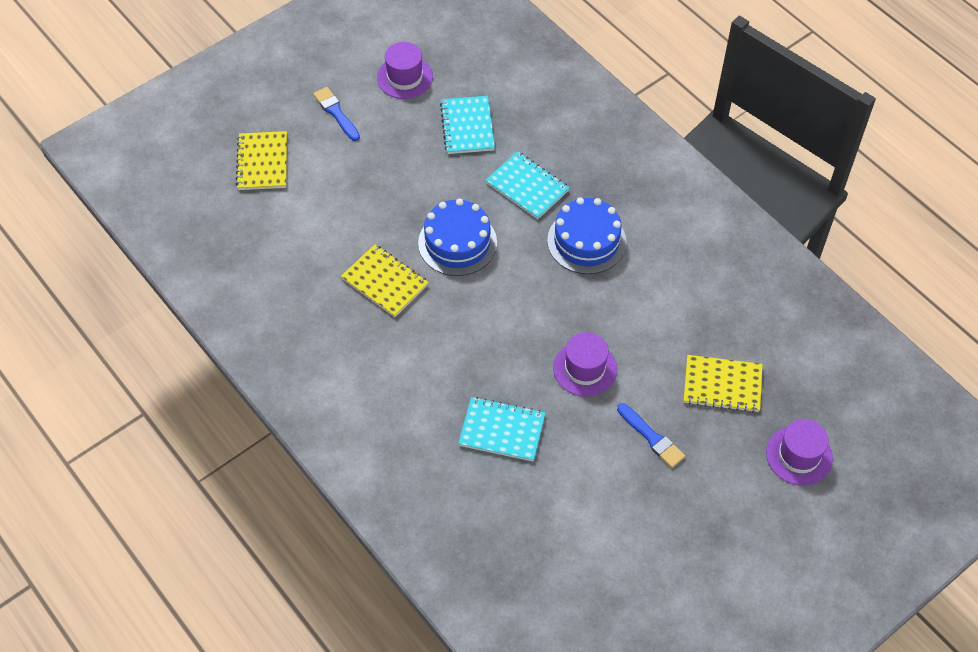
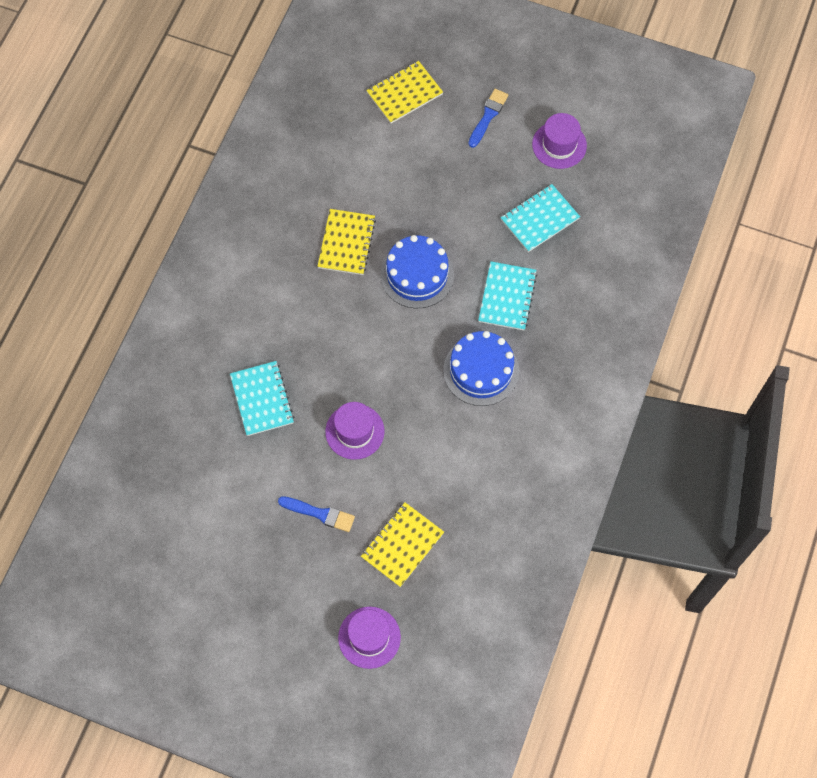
camera: 60 degrees right, 10 degrees up
blue brush [617,403,685,468] -> blue brush turned 90 degrees counterclockwise [278,496,355,532]
yellow notebook [684,355,763,413] -> yellow notebook turned 60 degrees clockwise [361,502,444,587]

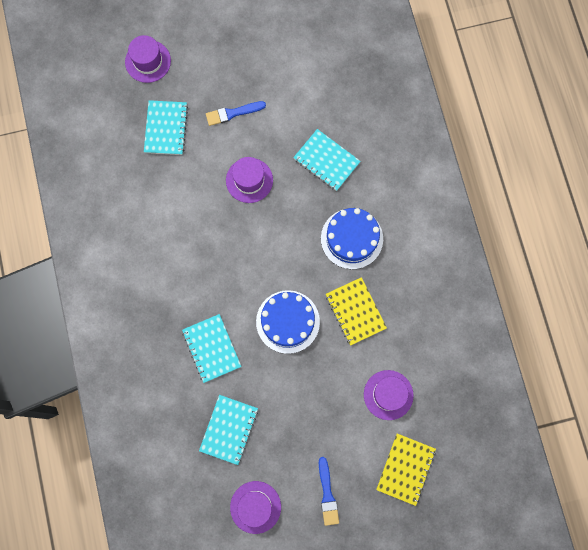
camera: 145 degrees right, 10 degrees up
yellow notebook [361,502,444,587] -> turquoise notebook [144,100,188,155]
blue cake [443,331,519,406] -> blue cake moved to [321,208,383,269]
none -> purple hat [364,370,414,420]

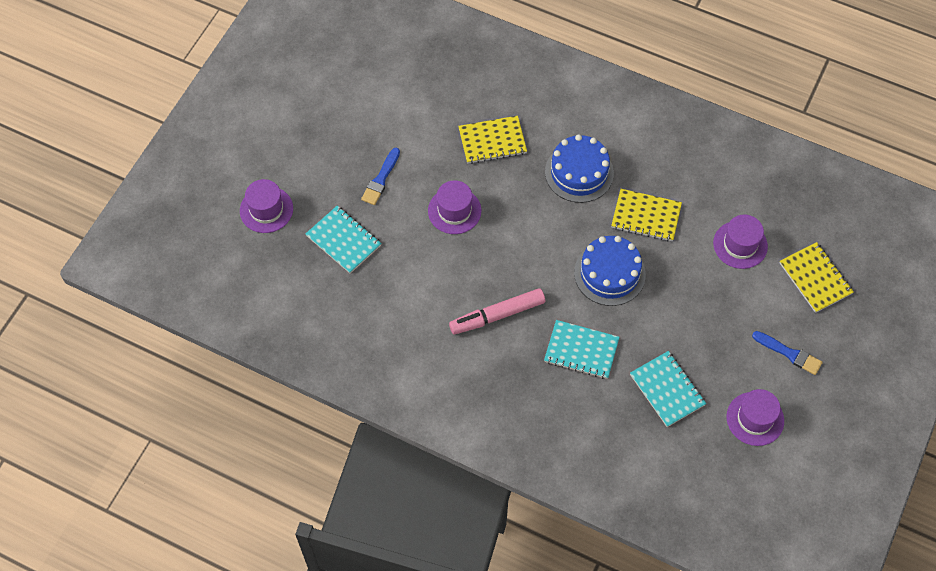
camera: 50 degrees left, 15 degrees down
turquoise notebook [293,129,361,191] -> yellow notebook [458,116,527,164]
none -> pink marker [449,288,545,334]

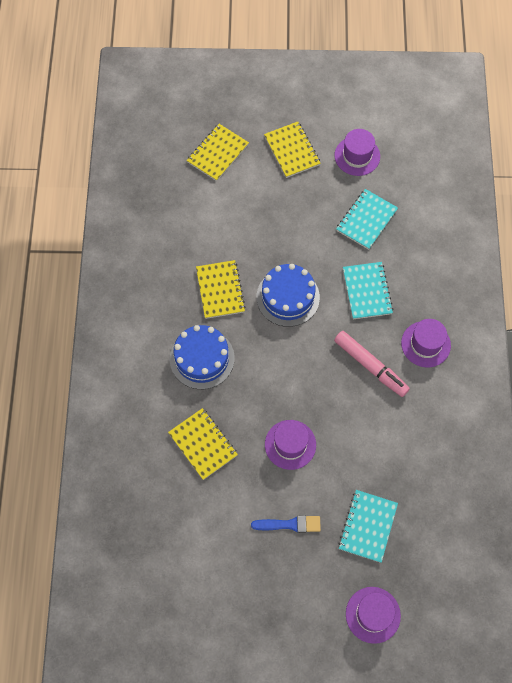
camera: 115 degrees left, 5 degrees up
purple hat [713,214,768,269] -> purple hat moved to [401,319,451,367]
blue brush [752,331,823,375] -> yellow notebook [264,122,321,178]

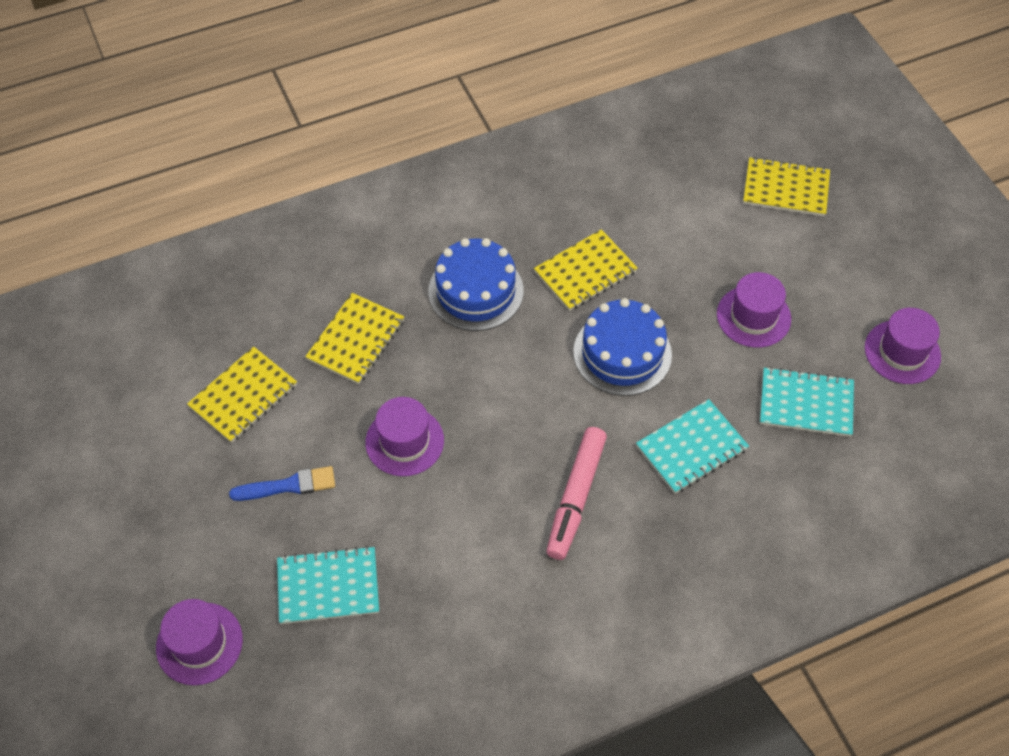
camera: 65 degrees right, 10 degrees down
blue brush [251,516,321,533] -> blue brush turned 75 degrees counterclockwise [229,466,335,501]
yellow notebook [264,122,321,178] -> yellow notebook moved to [187,346,297,443]
purple hat [401,319,451,367] -> purple hat moved to [717,272,791,348]

